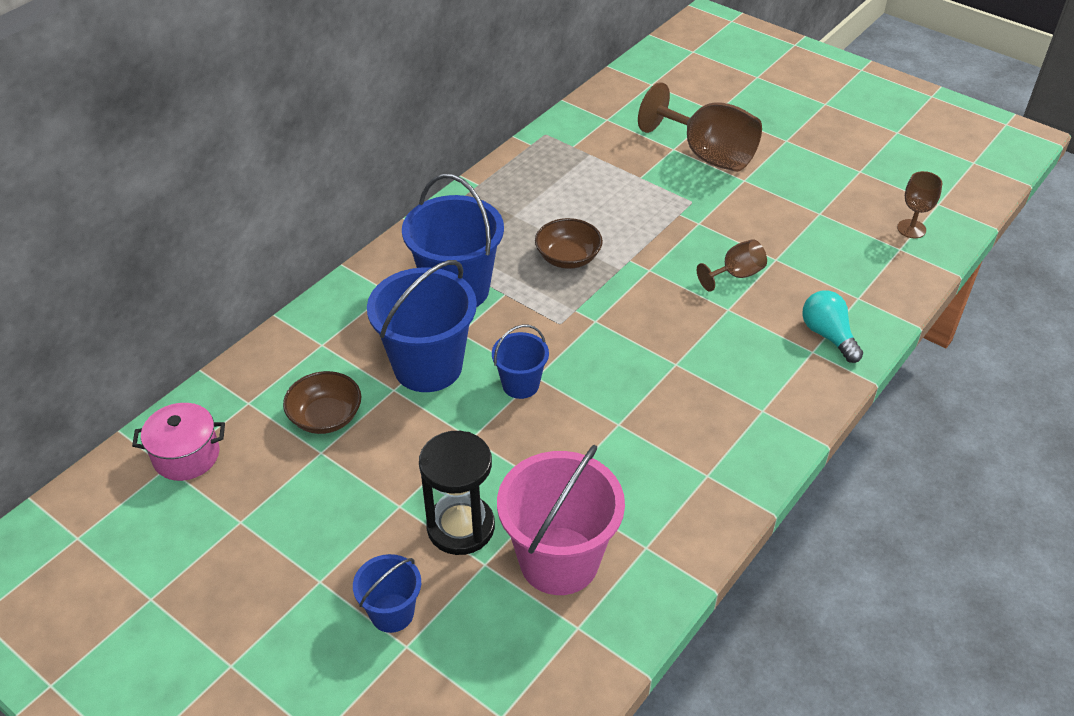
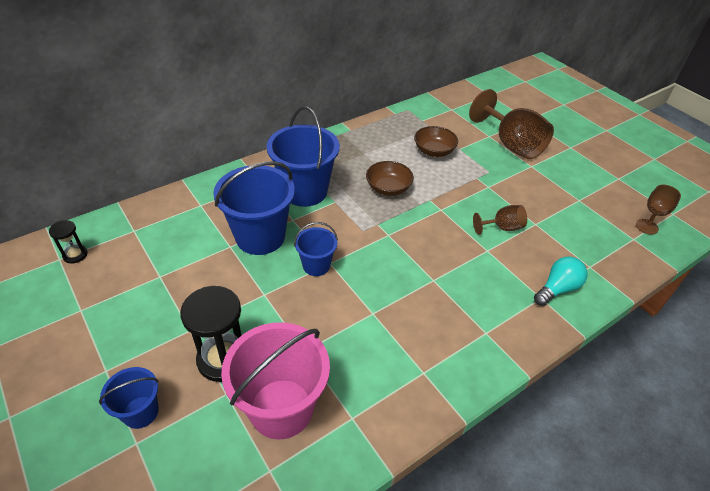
camera: 15 degrees right, 0 degrees up
pink pot [132,403,225,481] -> black hourglass [49,220,88,264]
brown bowl [283,371,361,434] -> brown bowl moved to [414,126,458,157]
turquoise light bulb [802,290,863,363] -> turquoise light bulb turned 60 degrees clockwise [534,257,588,306]

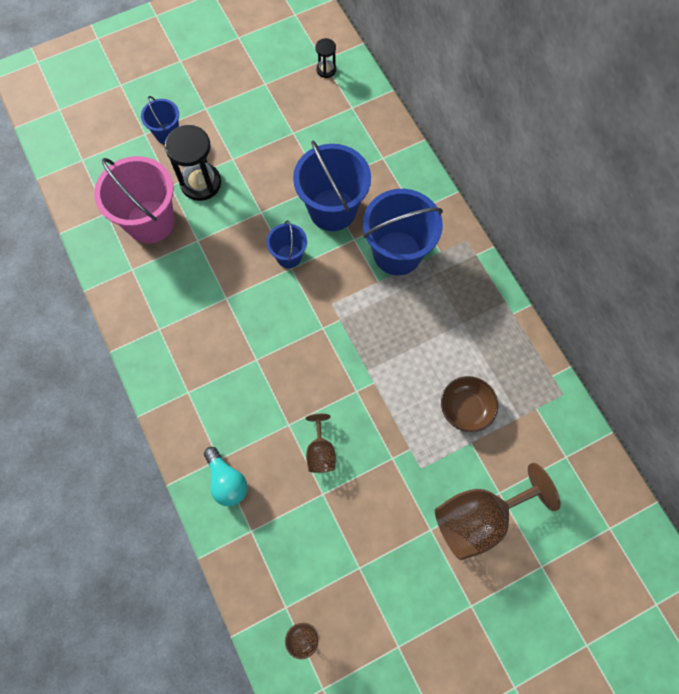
camera: 100 degrees right, 25 degrees up
brown bowl [366,161,414,196] -> none

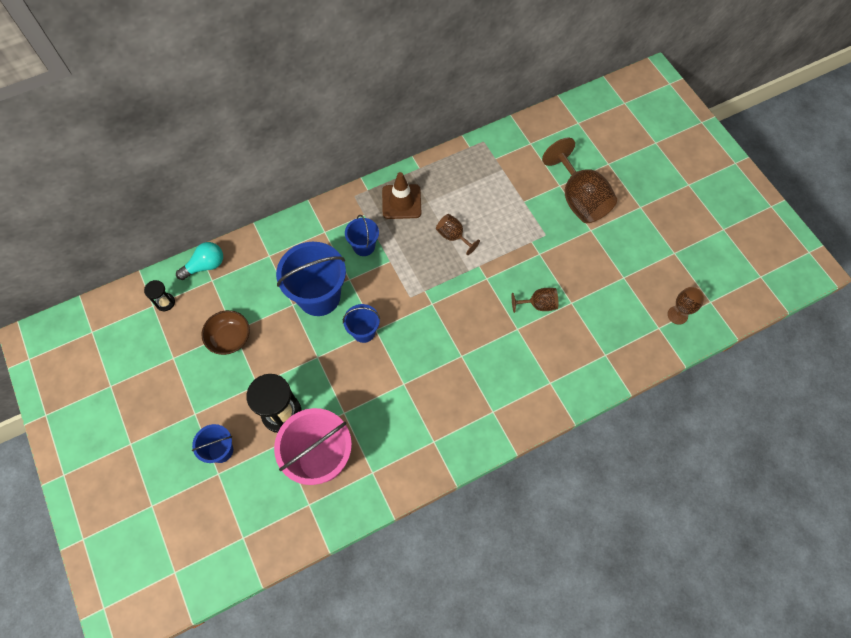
camera: 90 degrees left, 5 degrees down
turquoise light bulb [204,447,248,506] -> turquoise light bulb moved to [176,242,223,280]
blue bucket [363,189,443,275] -> blue bucket [345,215,379,256], size x0.53
brown bowl [441,376,498,432] -> brown bowl moved to [202,310,250,355]
none -> brown traffic cone [382,172,421,219]
none -> brown goblet [436,214,480,255]

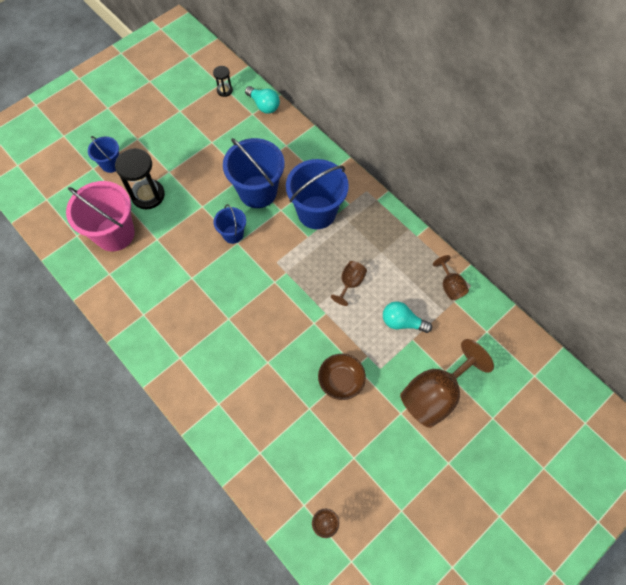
camera: 75 degrees right, 0 degrees up
brown bowl [202,310,250,355] -> brown bowl moved to [318,354,366,400]
blue bucket [345,215,379,256] -> blue bucket [286,159,349,229], size x1.88
brown traffic cone [382,172,421,219] -> none
brown goblet [512,288,558,313] -> brown goblet moved to [433,255,469,300]
none -> turquoise light bulb [383,301,432,333]

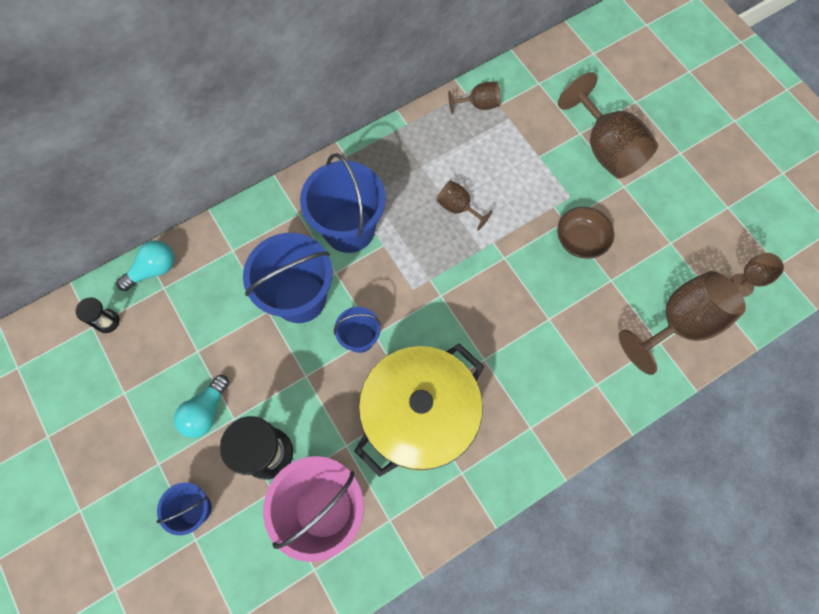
camera: 80 degrees left, 5 degrees up
turquoise light bulb [383,301,432,333] -> turquoise light bulb moved to [174,375,229,438]
none -> yellow pot [354,344,484,477]
none -> brown goblet [619,271,746,375]

